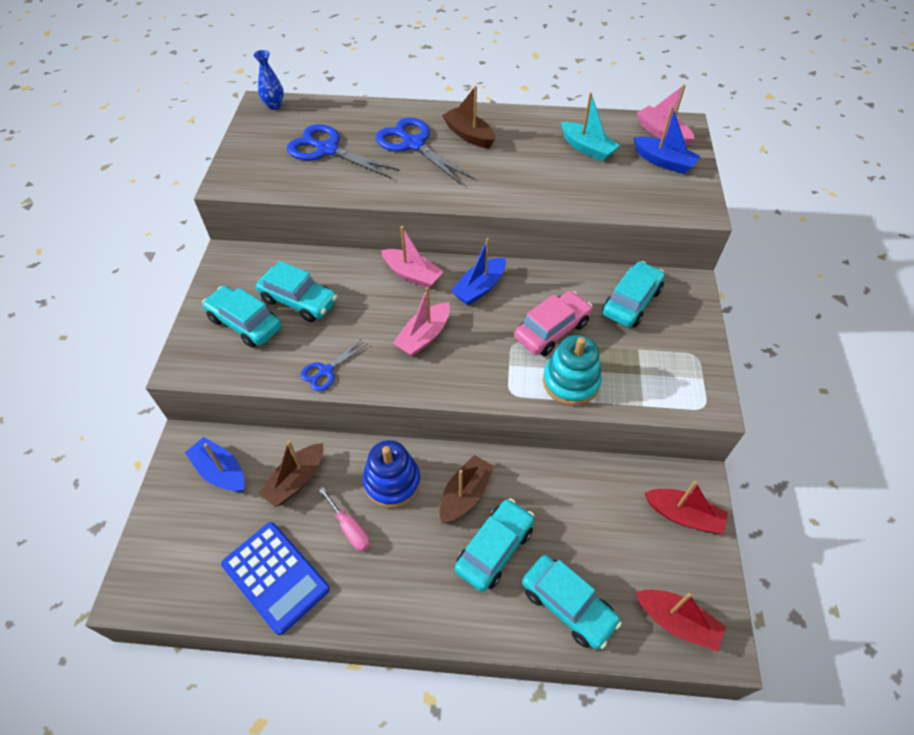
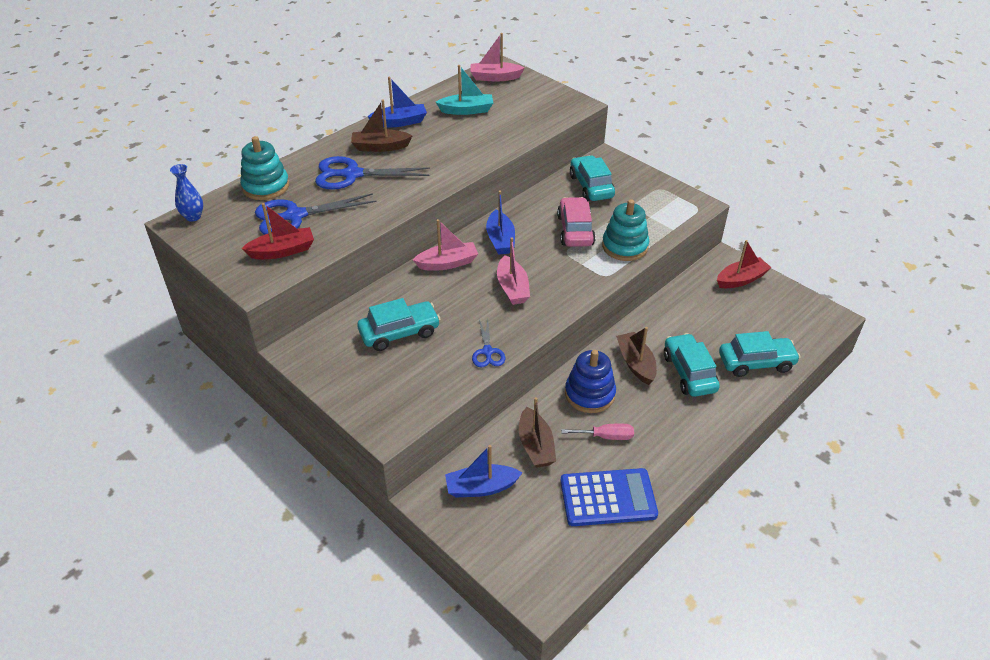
camera: 50 degrees left, 10 degrees down
turquoise car [202,286,281,348] -> none
blue boat [634,106,701,174] -> blue boat moved to [367,77,427,128]
red boat [636,589,726,652] -> red boat moved to [241,203,314,259]
none -> turquoise stacking toy [240,136,289,200]

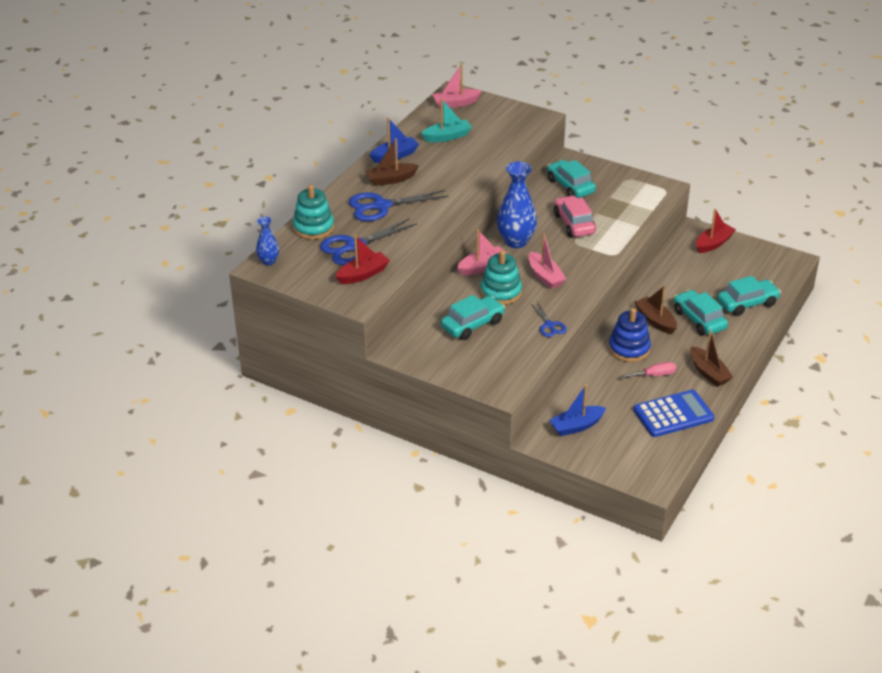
camera: 15 degrees left, 5 degrees down
blue boat [486,190,515,255] -> blue vase [497,162,537,248]
brown boat [519,397,556,468] -> brown boat moved to [690,330,733,387]
turquoise stacking toy [602,199,649,261] -> turquoise stacking toy moved to [481,250,522,305]

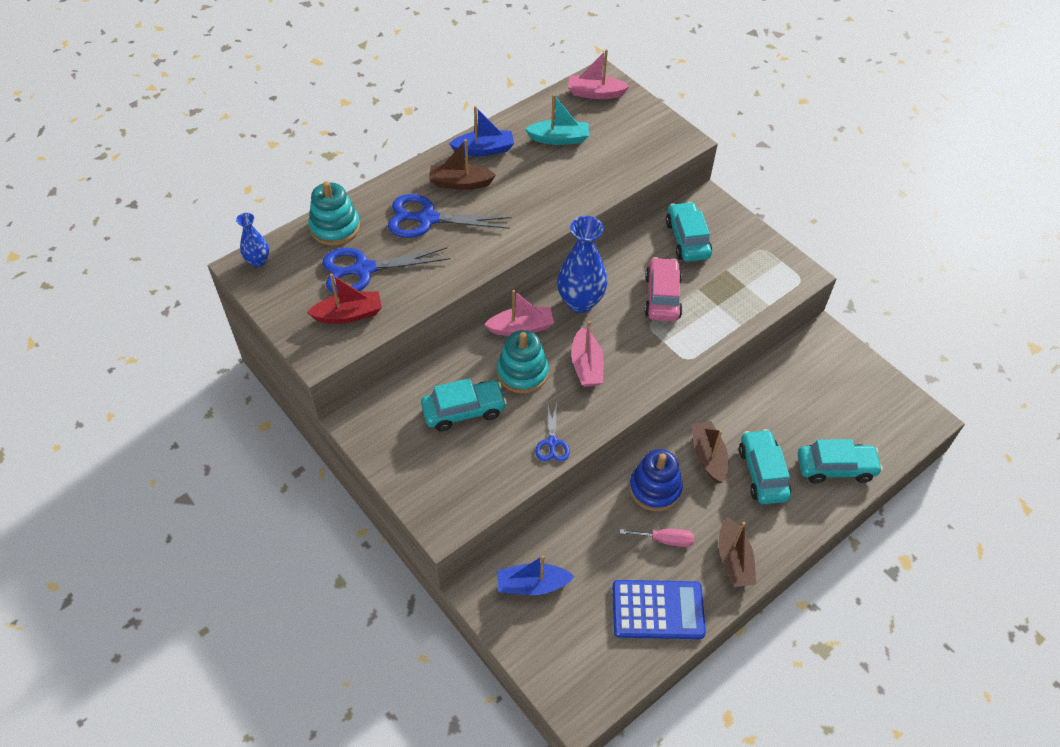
camera: 20 degrees right, 15 degrees up
red boat [696,209,736,253] -> none

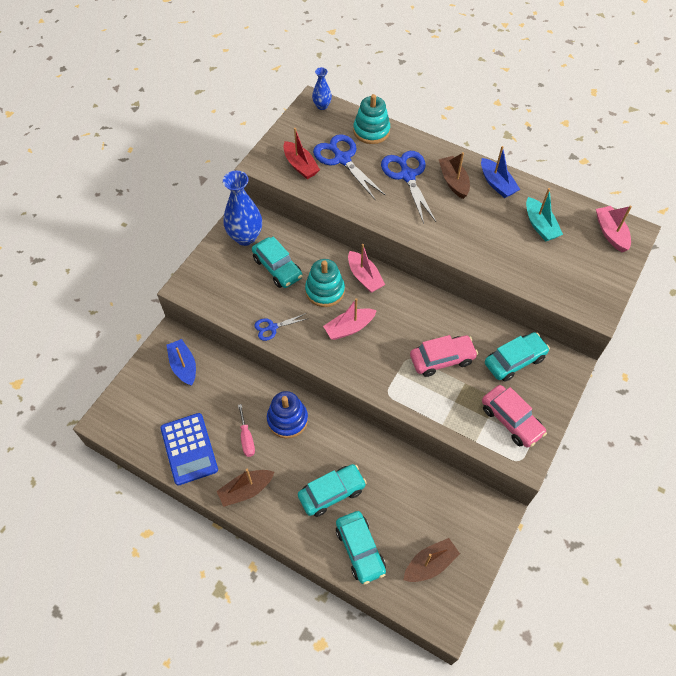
camera: 70 degrees right, 5 degrees up
blue vase [557,216,607,313] -> blue vase moved to [223,171,262,246]
brown boat [691,421,728,483] -> brown boat moved to [404,538,460,582]
none -> pink car [482,385,547,448]

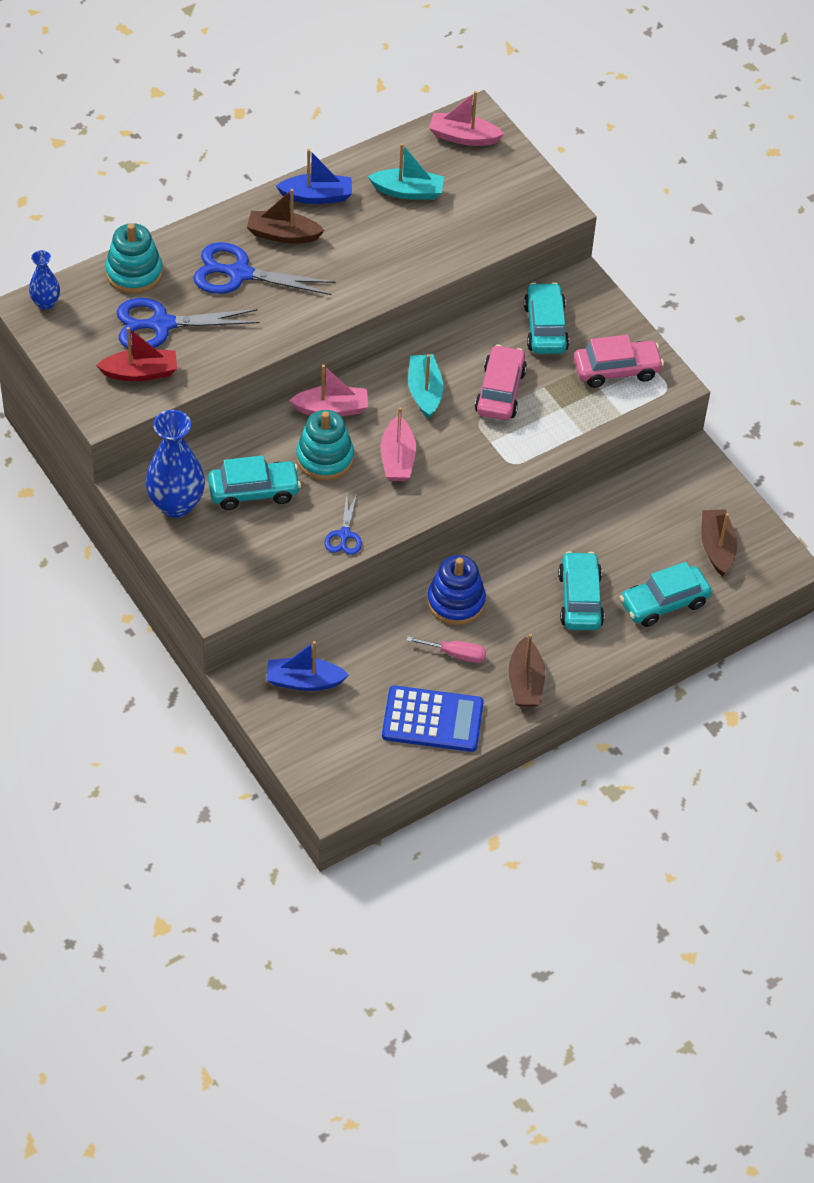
camera: 65 degrees left, 5 degrees down
turquoise car [336,511,386,585] -> turquoise car turned 150 degrees clockwise [620,562,711,627]
none -> turquoise boat [408,354,443,419]

